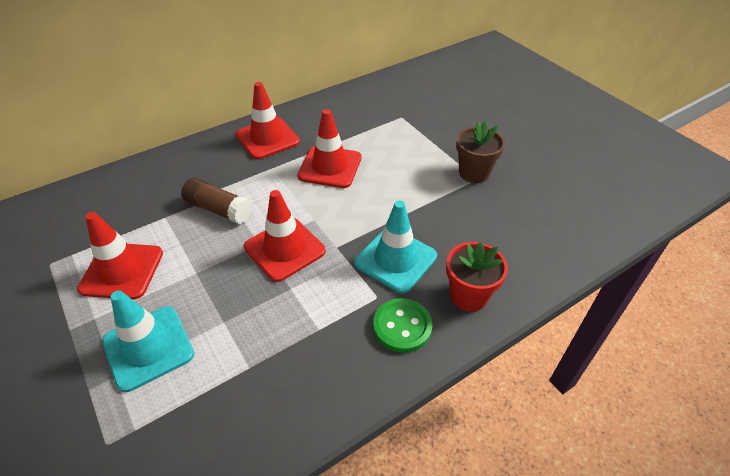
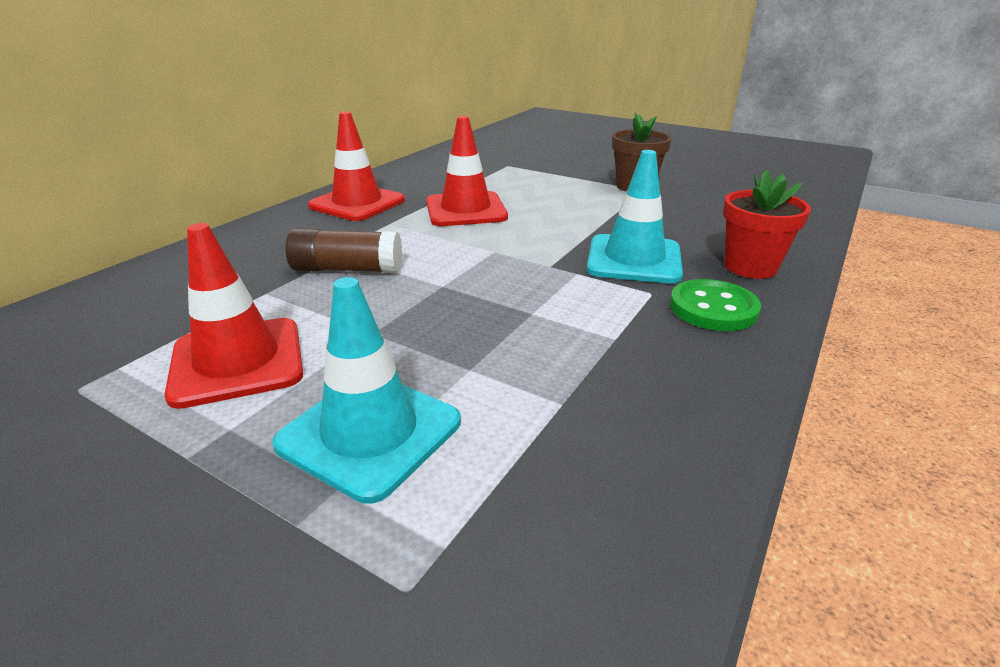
camera: 25 degrees left, 15 degrees down
red traffic cone [244,190,326,282] -> none

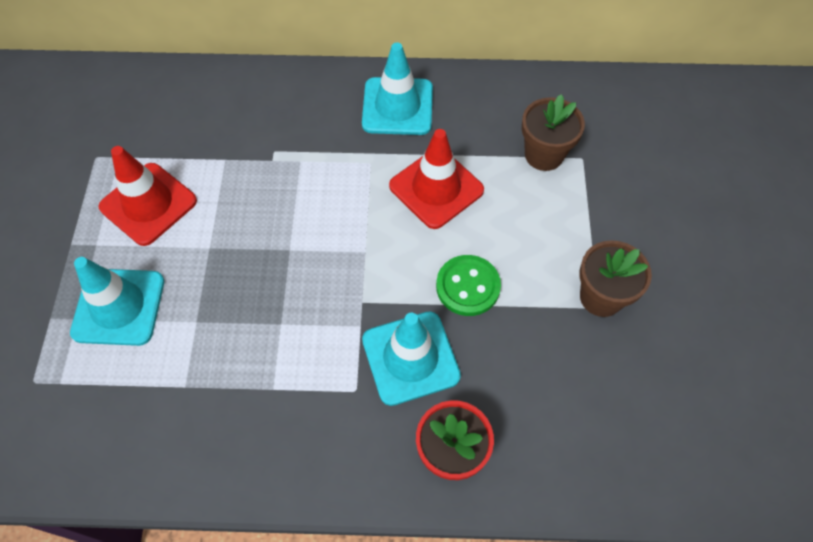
camera: 60 degrees right, 30 degrees up
brown glue stick [286,228,402,273] -> none
red traffic cone [308,111,405,221] -> turquoise traffic cone [362,43,433,135]
green button [670,279,761,331] -> green button moved to [436,255,501,316]
none -> brown flower pot [522,94,585,171]

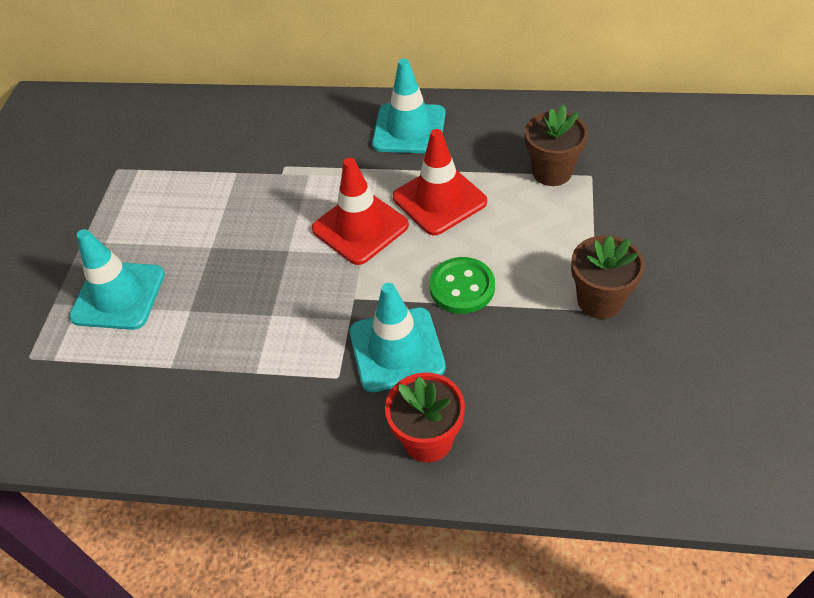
camera: 10 degrees right, 10 degrees down
red traffic cone [98,146,197,246] -> red traffic cone moved to [312,158,409,265]

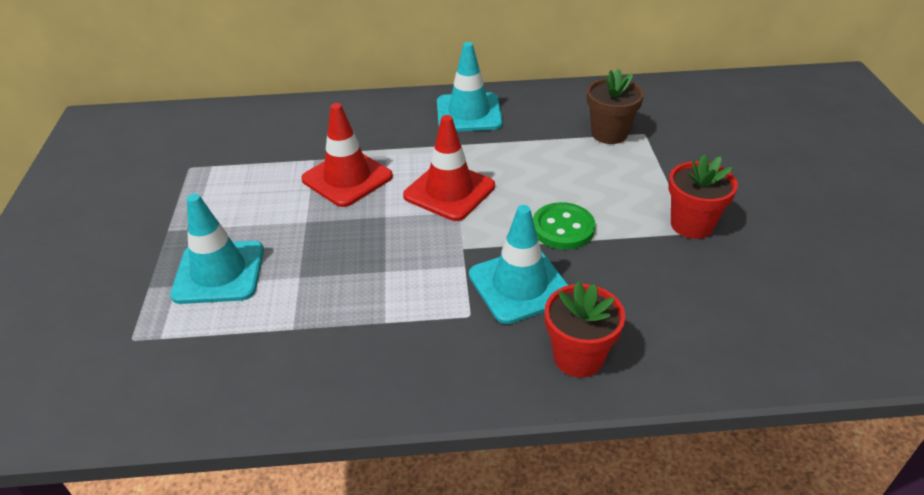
camera: 15 degrees left, 10 degrees down
red traffic cone [393,129,487,236] -> red traffic cone moved to [301,103,393,207]
brown flower pot [571,235,645,319] -> red flower pot [668,154,738,239]

